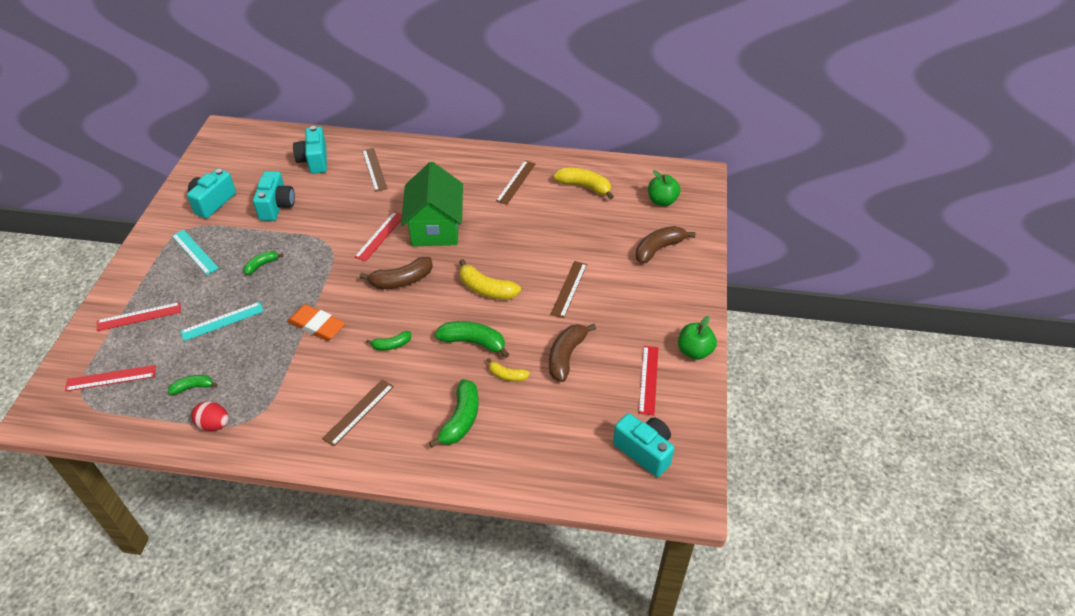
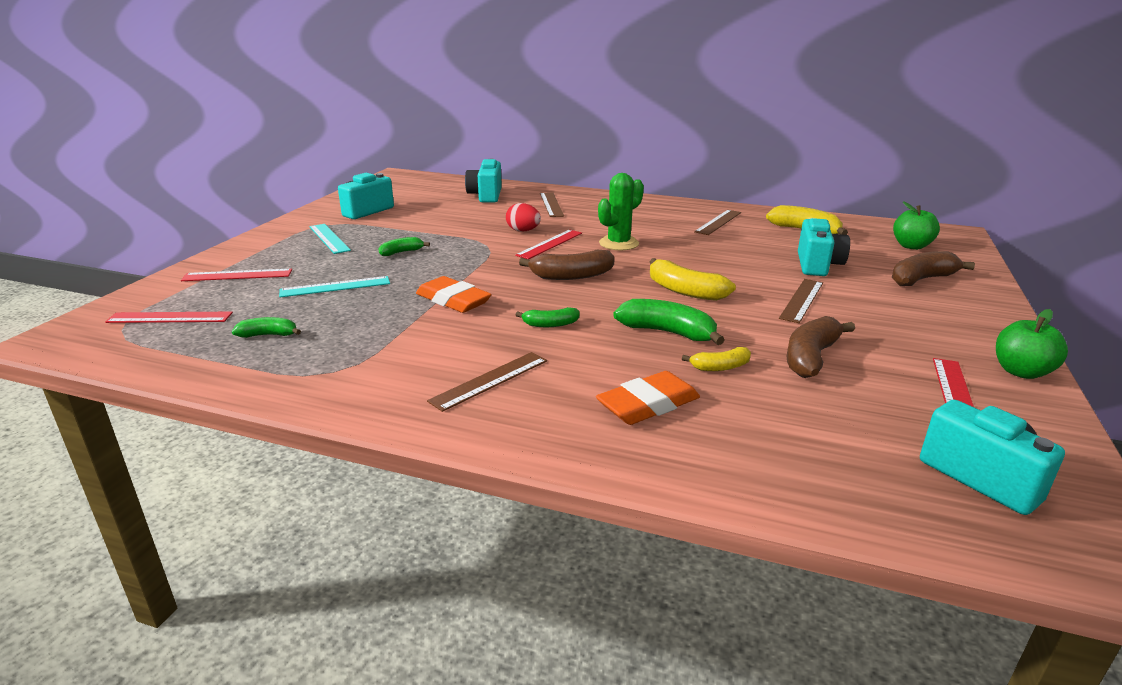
camera: 10 degrees right, 20 degrees down
red egg [191,401,229,431] -> red egg moved to [506,203,541,232]
turquoise camera [253,171,295,221] -> turquoise camera moved to [798,218,850,276]
green house [401,162,463,246] -> green cactus [598,173,644,250]
green banana [429,379,479,448] -> orange eraser [596,371,700,425]
yellow banana [487,358,530,382] -> yellow banana turned 45 degrees counterclockwise [682,347,751,371]

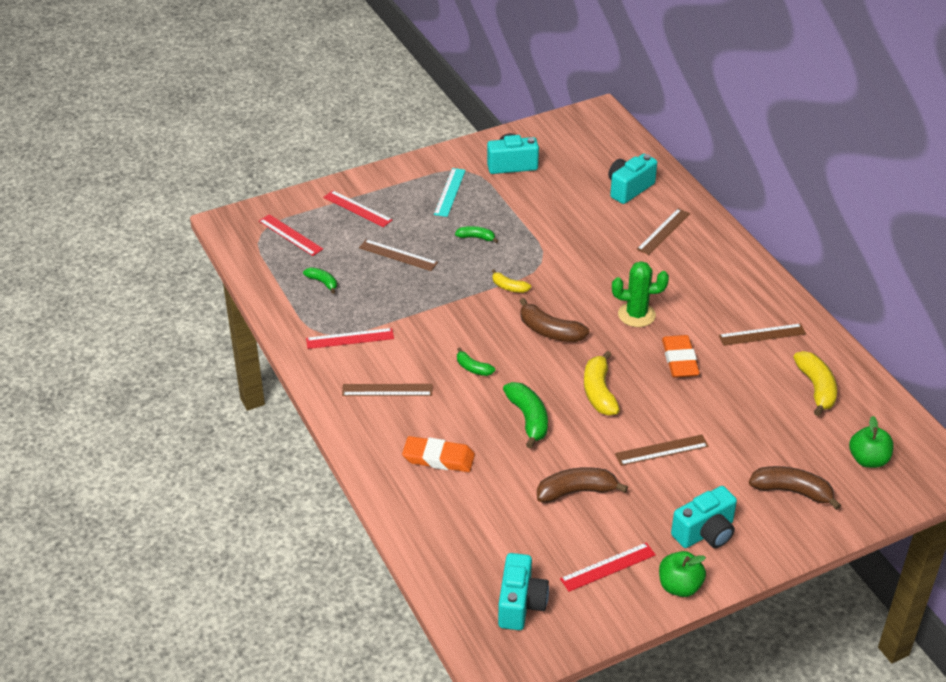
camera: 45 degrees right, 15 degrees up
turquoise ruler [279,276,390,297] -> brown ruler [359,239,438,271]
orange eraser [416,276,492,313] -> orange eraser moved to [662,335,700,378]
red egg [506,203,541,232] -> none
red ruler [515,230,582,259] -> red ruler moved to [306,328,394,349]
yellow banana [682,347,751,371] -> yellow banana moved to [492,269,531,293]
turquoise camera [798,218,850,276] -> turquoise camera moved to [671,486,737,548]

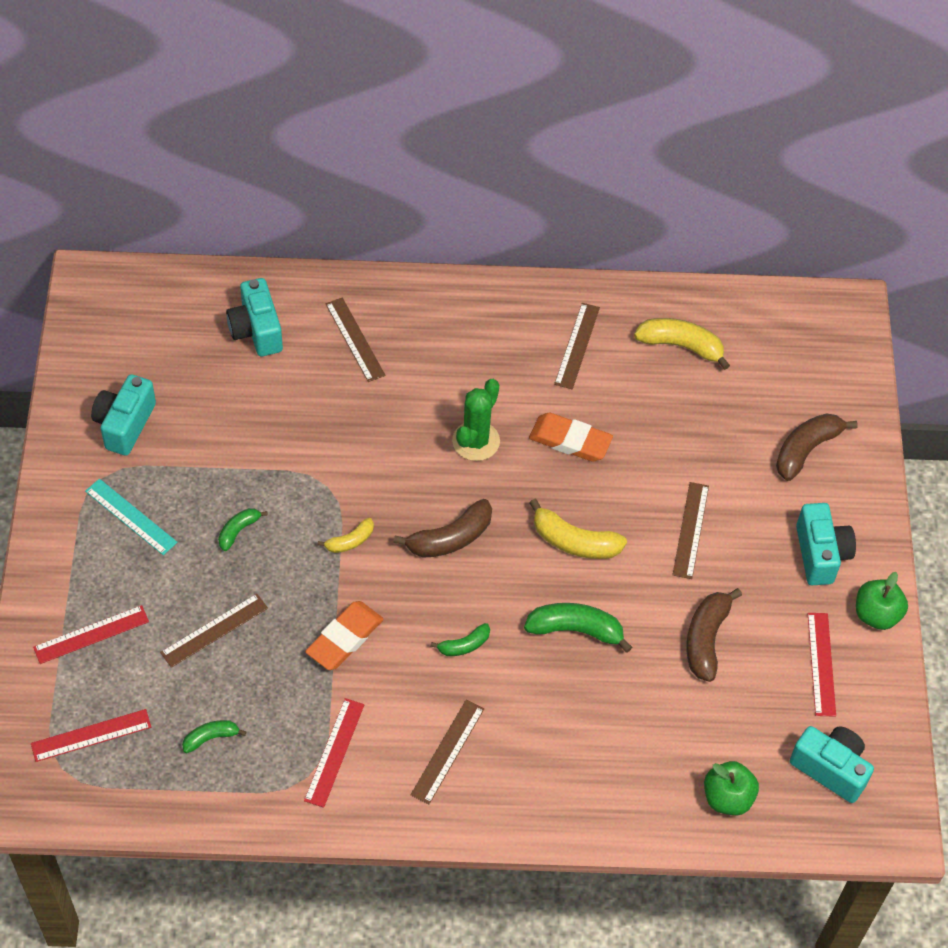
camera: 65 degrees left, 15 degrees up
orange eraser [402,436,475,472] -> orange eraser moved to [305,601,384,670]
green apple [849,416,894,468] -> green apple moved to [704,761,759,815]

